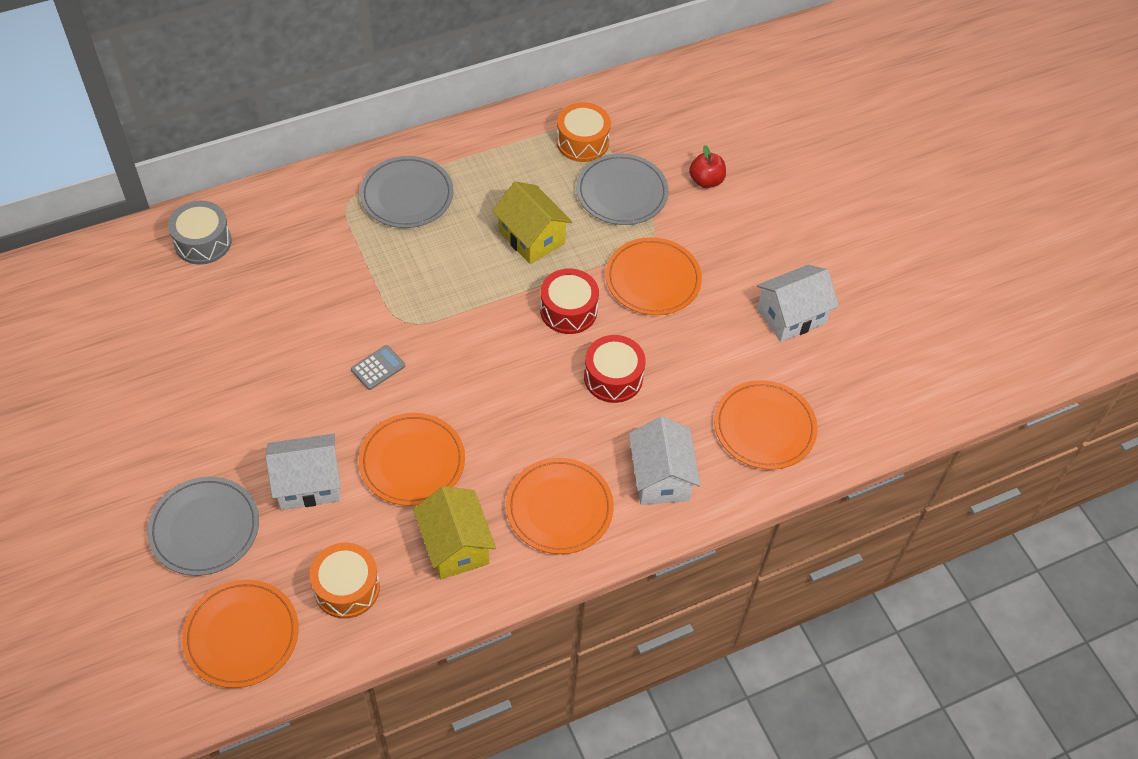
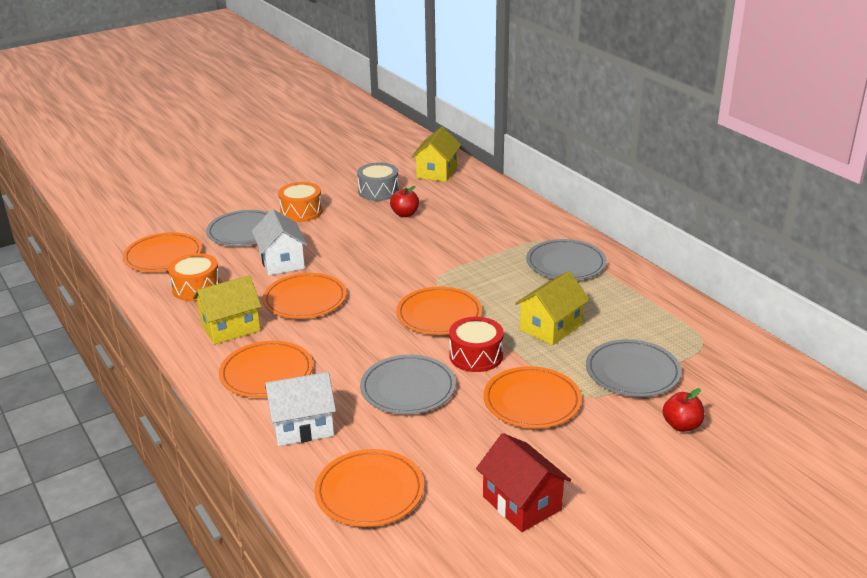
camera: 85 degrees right, 25 degrees down
grey drum [168,201,232,265] -> grey drum moved to [357,162,399,201]
grey calculator [351,345,405,390] -> none
orange drum [556,102,611,162] -> orange drum moved to [278,182,323,222]
red drum [584,335,646,403] -> grey plate [360,355,456,414]
white house [757,265,839,342] -> red house [476,433,571,532]
none -> red apple [390,186,419,217]
none -> orange plate [396,287,482,335]
none -> yellow house [411,127,461,182]

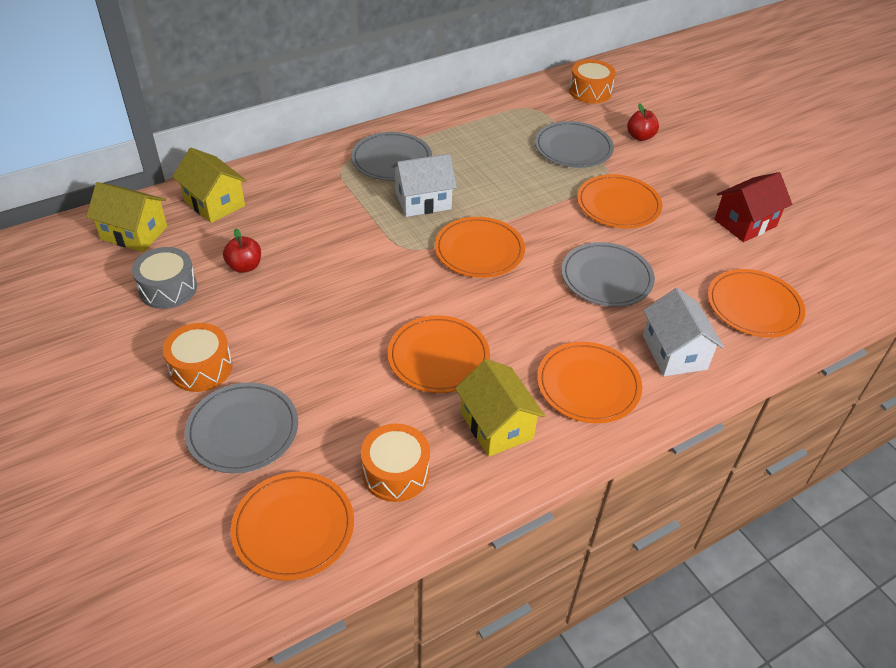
camera: 90 degrees left, 15 degrees up
white house [252,209,308,275] -> white house moved to [391,154,457,217]
red drum [449,317,504,372] -> none
yellow house [515,271,590,346] -> yellow house moved to [172,148,247,223]
none -> orange drum [569,60,616,104]

